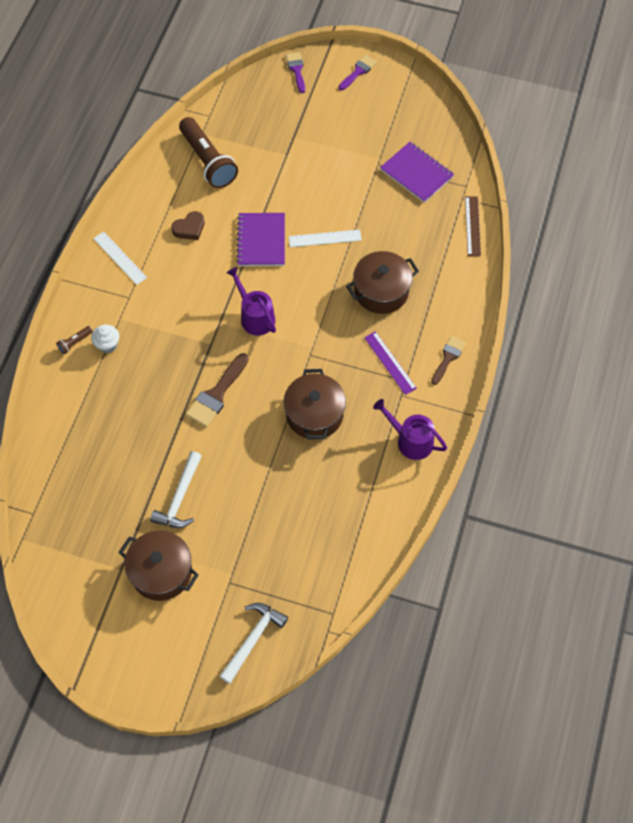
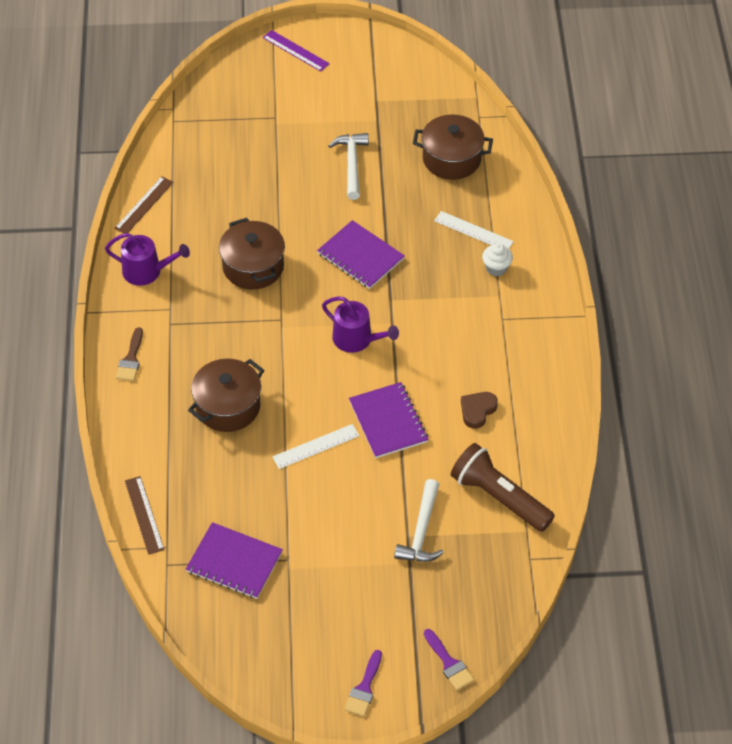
camera: 160 degrees right, 10 degrees down
brown flashlight [56,326,93,354] -> none
white ruler [93,231,147,285] -> white ruler moved to [434,211,514,248]
brown pot [119,530,199,601] -> brown pot moved to [413,114,493,180]
brown brush [186,353,249,427] -> purple notebook [317,220,405,289]
white hammer [219,603,288,684] -> white hammer moved to [394,479,444,562]
purple ruler [364,331,417,395] -> purple ruler moved to [263,30,330,72]
none -> brown ruler [114,176,174,233]

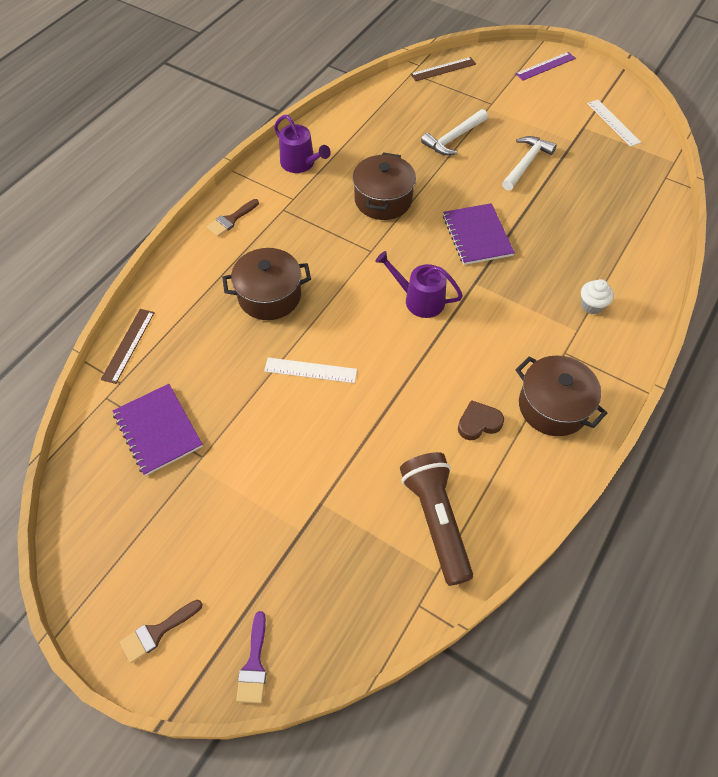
camera: 35 degrees right, 5 degrees up
brown ruler [114,176,174,233] -> brown ruler moved to [410,57,476,81]
purple ruler [263,30,330,72] -> purple ruler turned 75 degrees clockwise [515,52,576,81]
purple watering can [322,296,399,353] -> purple watering can turned 135 degrees clockwise [375,251,463,318]
purple brush [345,650,382,716] -> brown brush [120,600,203,663]
purple notebook [349,382,429,458] -> none
white hammer [394,479,444,562] -> white hammer moved to [421,109,488,155]
brown pot [413,114,493,180] -> brown pot moved to [516,355,607,436]
white ruler [434,211,514,248] -> white ruler moved to [587,100,641,147]

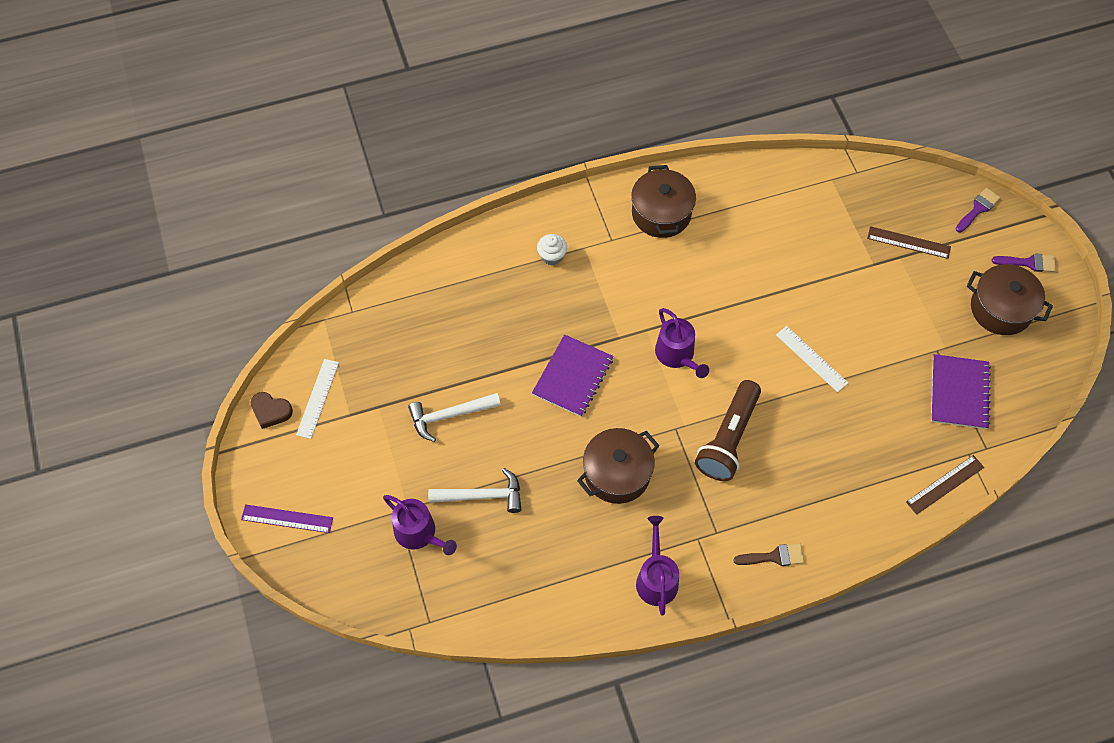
camera: 140 degrees left, 5 degrees up
brown brush [120,600,203,663] -> purple brush [992,253,1056,272]
brown pot [222,248,311,320] -> brown pot moved to [967,264,1053,335]
brown flashlight [400,452,473,586] -> brown flashlight moved to [695,380,761,481]
brown ruler [410,57,476,81] -> brown ruler moved to [867,226,951,259]
brown heart [458,400,504,440] -> brown heart moved to [250,392,293,429]
none -> purple watering can [383,495,457,555]

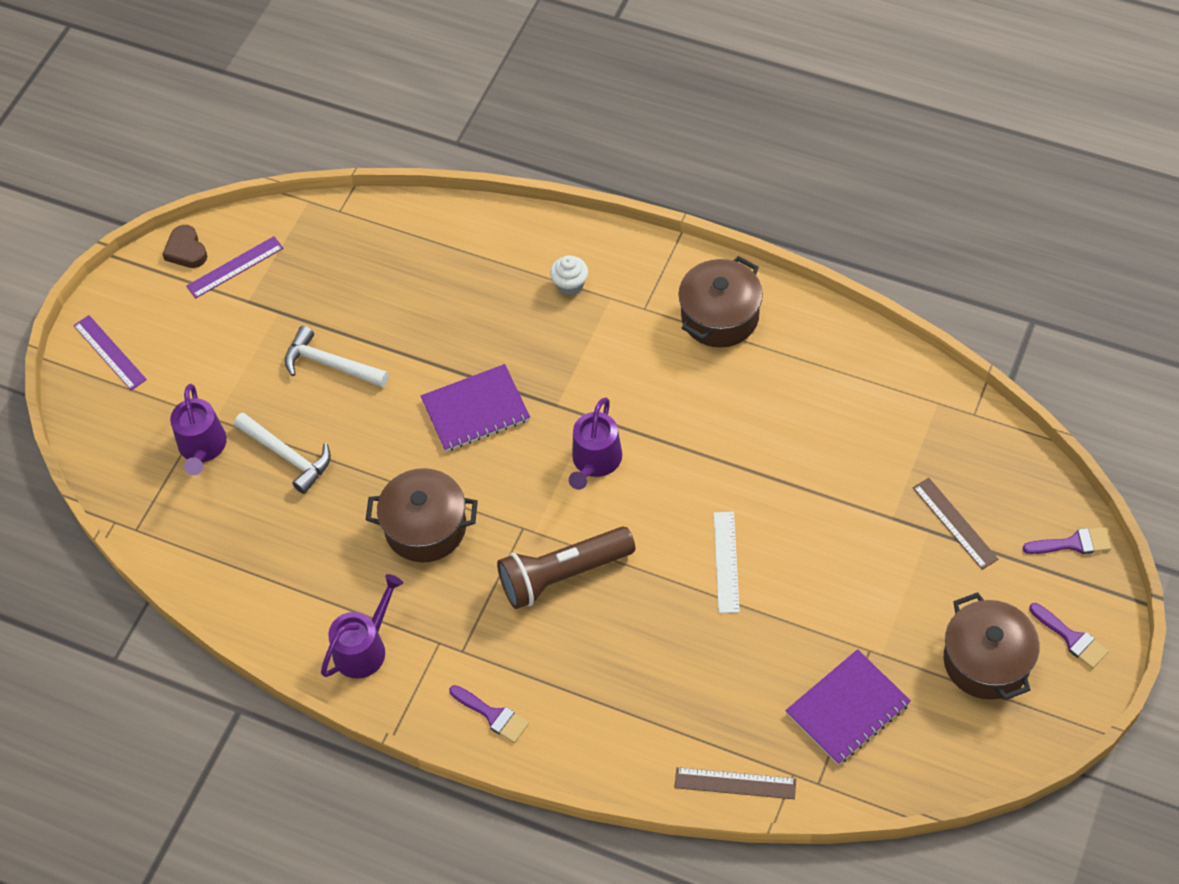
camera: 45 degrees right, 5 degrees down
white ruler [296,359,339,439] -> purple ruler [186,236,283,299]
brown brush [734,544,804,566] -> purple brush [449,685,529,743]

